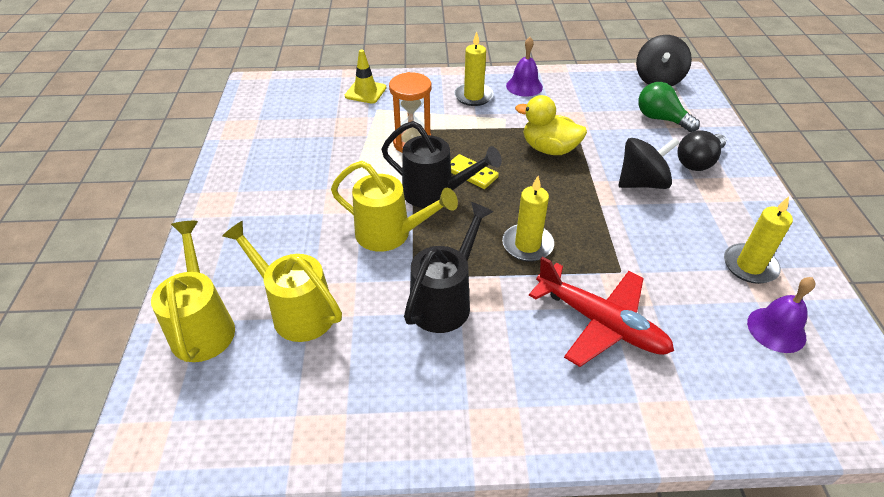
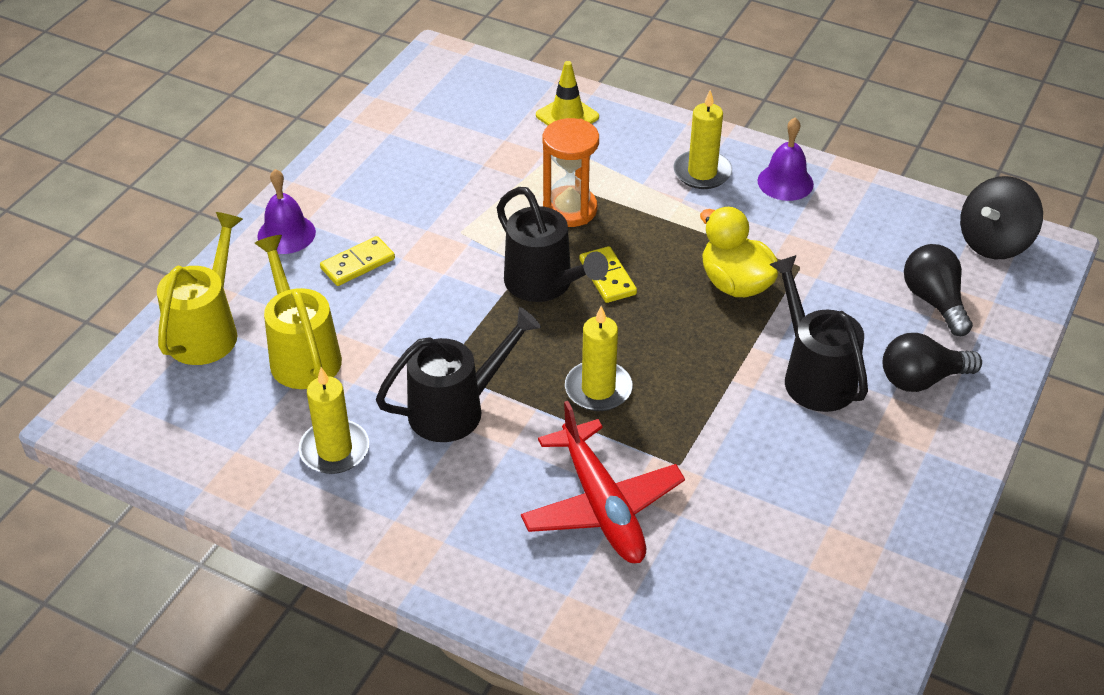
camera: 30 degrees right, 0 degrees up
yellow watering can [331,161,458,252] -> none
black spinning top [619,138,680,189] -> black watering can [769,255,868,412]
green light bulb [638,82,700,132] -> black light bulb [904,244,973,336]
yellow candle [724,196,793,284] -> yellow candle moved to [299,367,369,474]
purple bell [747,277,815,353] -> purple bell moved to [257,169,316,254]
none -> yellow domino [320,236,395,286]

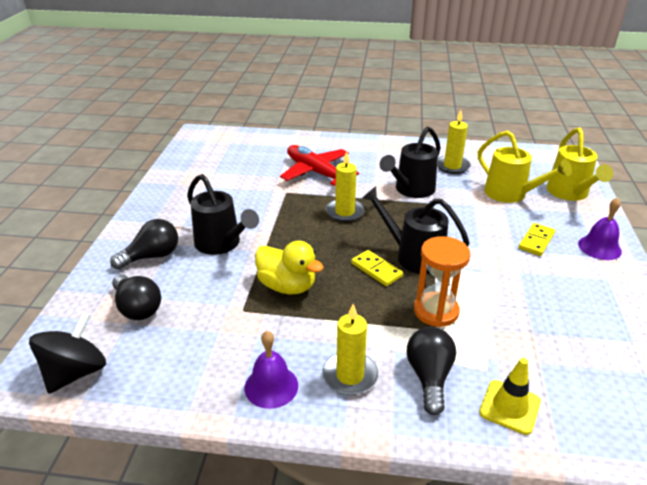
camera: 160 degrees right, 10 degrees down
none -> black light bulb [407,327,456,415]

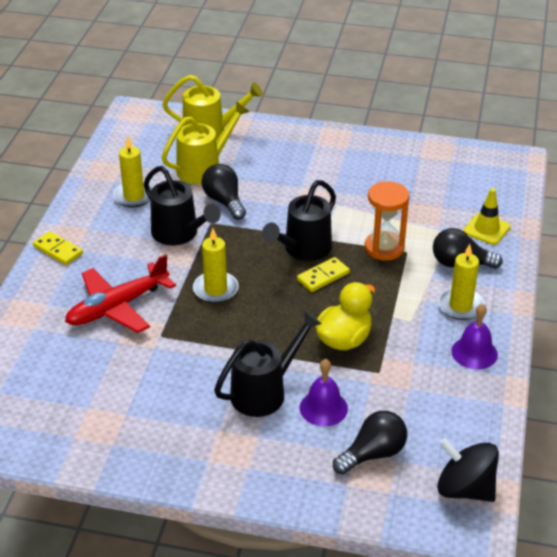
camera: 85 degrees left, 5 degrees up
black light bulb [110,219,178,270] -> black light bulb moved to [201,164,246,220]
yellow domino [518,223,555,256] -> yellow domino moved to [33,231,83,265]
purple bell [578,197,622,260] -> purple bell moved to [300,359,348,426]

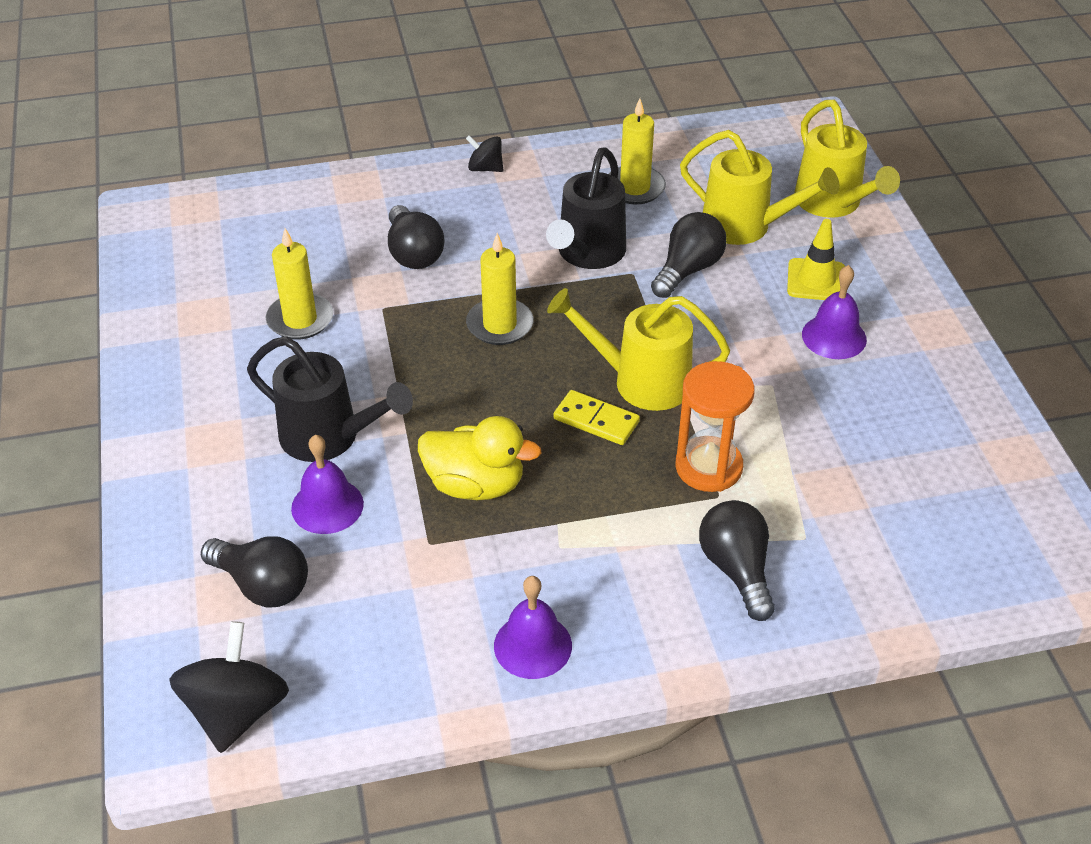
camera: 65 degrees right, 5 degrees up
yellow domino [33,231,83,265] -> black spinning top [466,135,503,172]
red plane [65,254,176,333] -> black light bulb [388,205,444,269]
black watering can [262,180,336,261] -> yellow watering can [547,288,730,411]
yellow candle [438,244,485,320] -> yellow candle moved to [265,228,333,340]
yellow traffic cone [463,188,510,245] -> yellow traffic cone moved to [787,219,845,300]
none -> purple bell [802,265,867,359]

